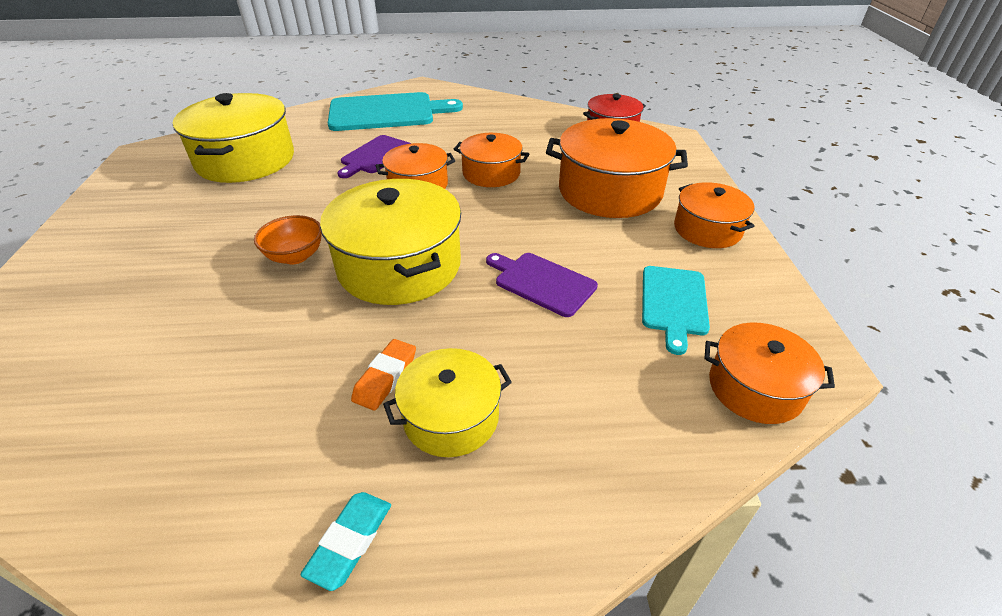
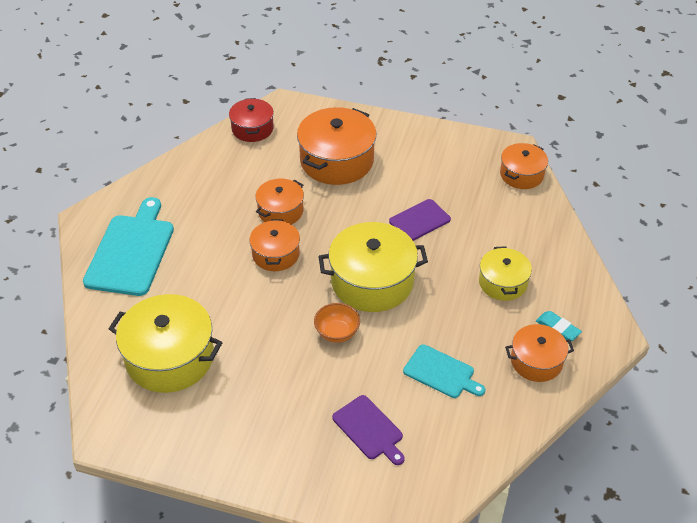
camera: 70 degrees left, 5 degrees up
purple cutting board [338,135,412,178] -> purple cutting board moved to [332,395,405,465]
orange eraser [351,339,416,411] -> none
turquoise cutting board [642,266,710,355] -> turquoise cutting board moved to [403,344,485,398]
orange pot [674,182,755,248] -> orange pot moved to [505,324,574,382]

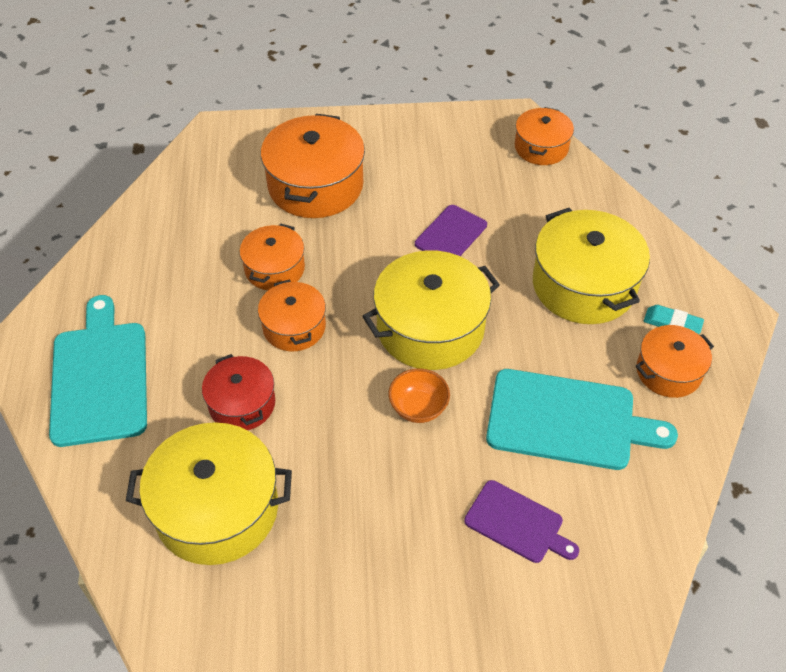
camera: 20 degrees left, 5 degrees up
red pot [229,98,274,142] -> red pot moved to [202,354,275,430]
turquoise cutting board [403,344,485,398] -> turquoise cutting board [486,369,678,470], size x1.74
yellow pot [479,246,532,301] -> yellow pot [533,208,650,324], size x1.70

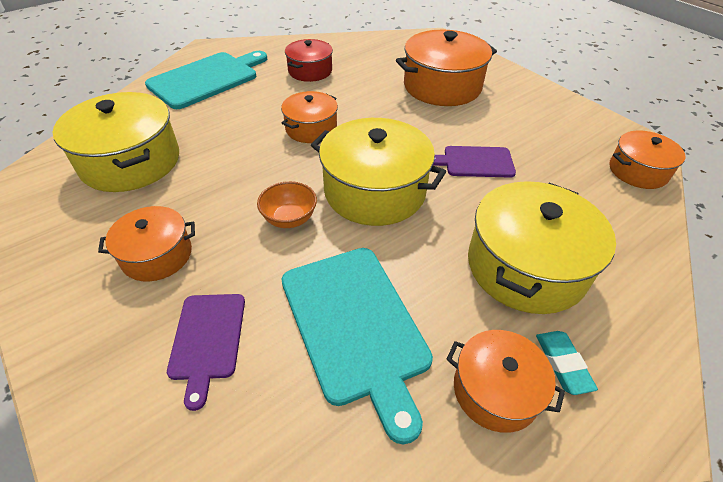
camera: 55 degrees right, 5 degrees down
red pot [202,354,275,430] -> red pot moved to [285,39,333,82]
orange pot [240,223,305,290] -> orange pot moved to [98,206,195,282]

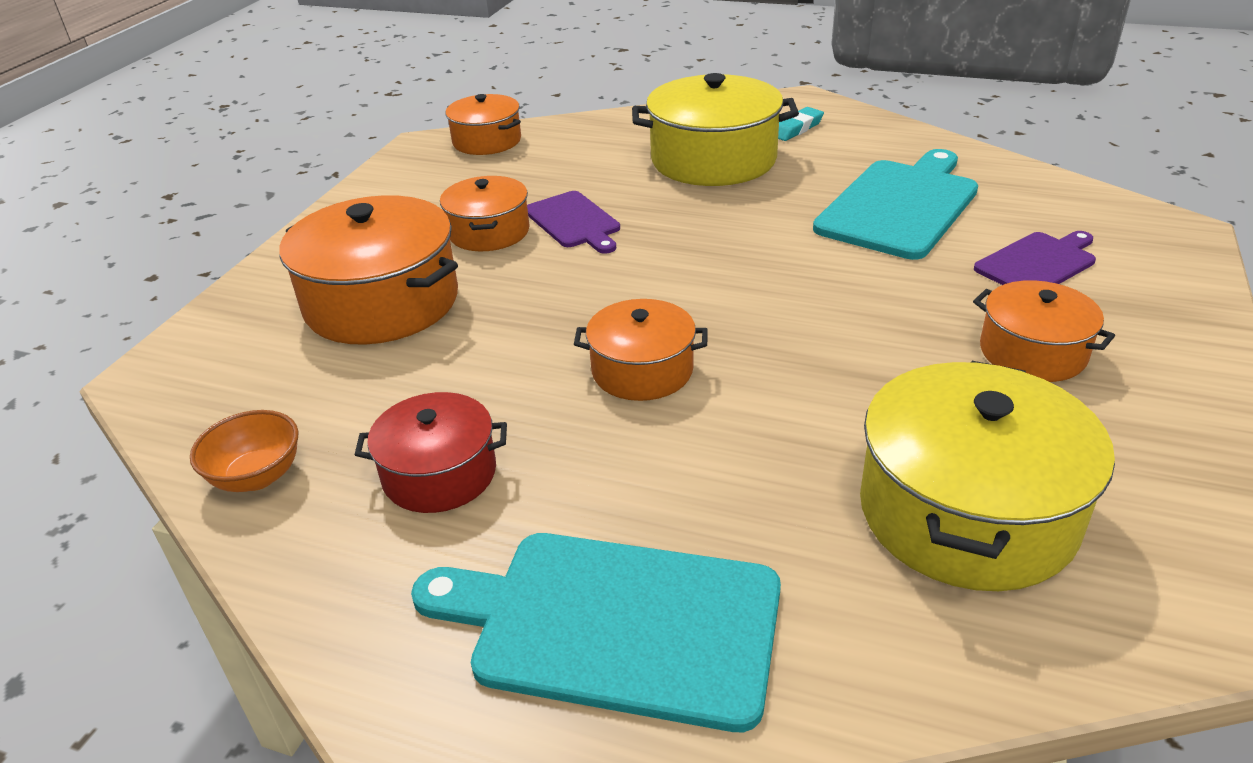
camera: 120 degrees left, 10 degrees down
orange bowl [257,181,317,228] -> orange bowl moved to [190,410,299,492]
yellow pot [311,118,446,226] -> none
orange pot [447,330,565,433] -> orange pot moved to [440,176,530,251]

